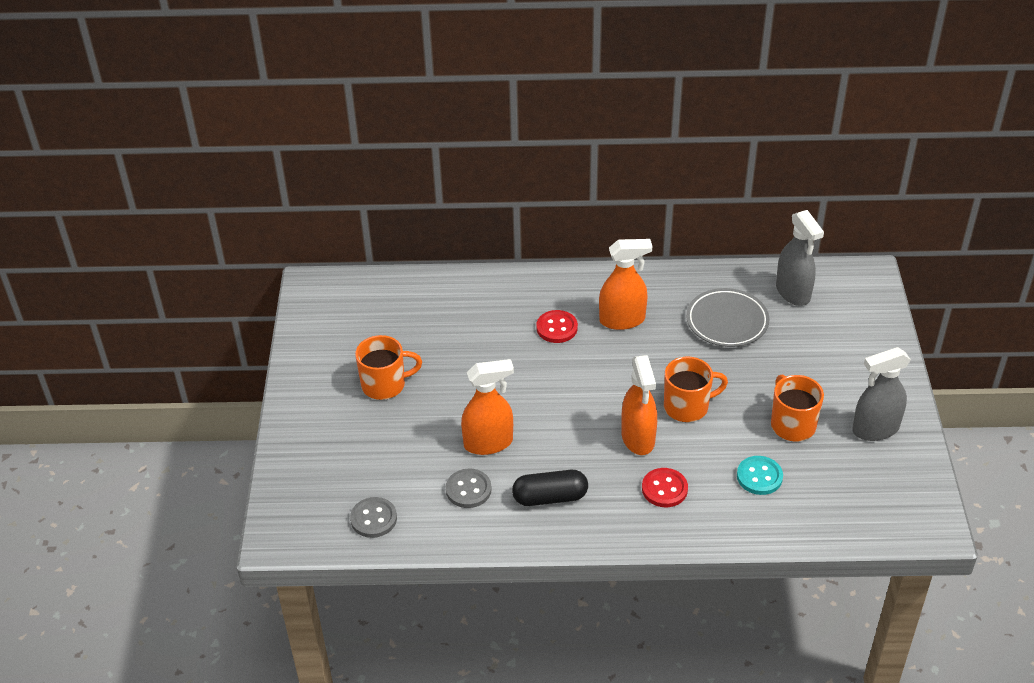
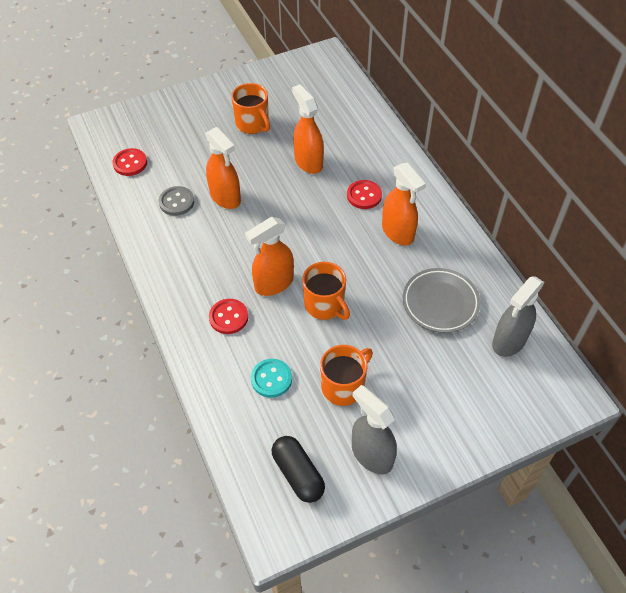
camera: 65 degrees right, 10 degrees up
grey button [350,497,397,538] -> red button [112,148,147,176]
black capsule [512,470,588,506] -> black capsule moved to [272,436,325,503]
none -> orange spray bottle [292,84,324,174]

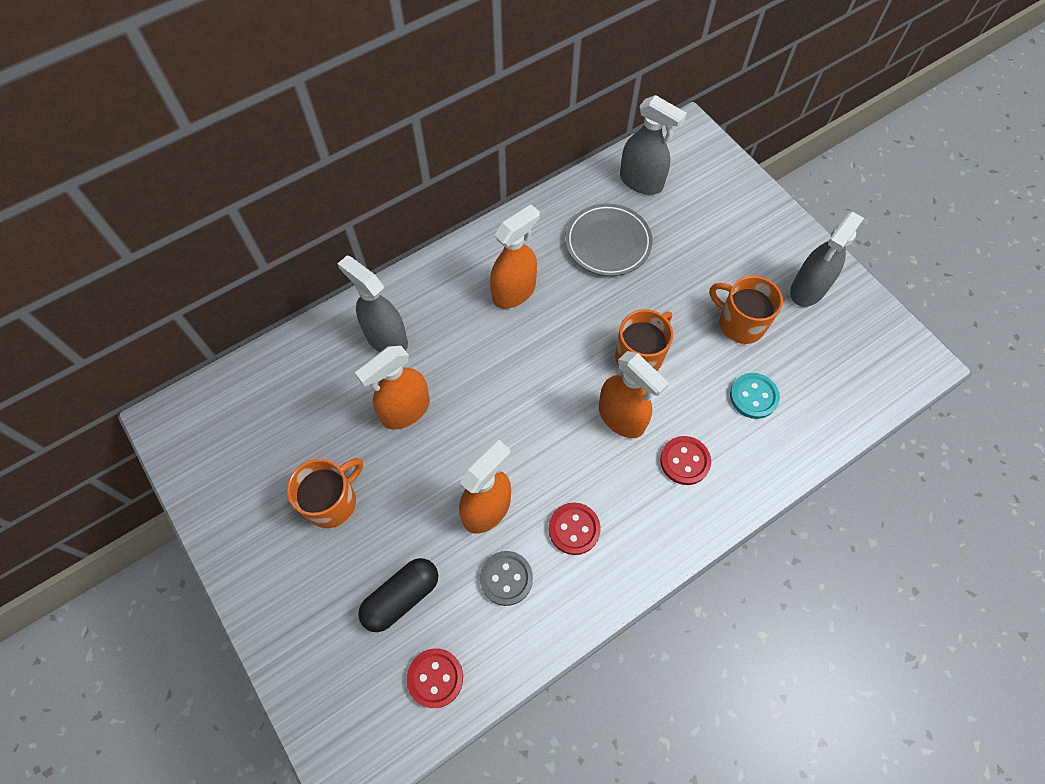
camera: 100 degrees left, 10 degrees up
black capsule [272,436,325,503] -> black capsule moved to [358,558,438,632]
red button [347,180,382,209] -> red button moved to [549,503,601,555]
none -> grey spray bottle [337,256,408,352]

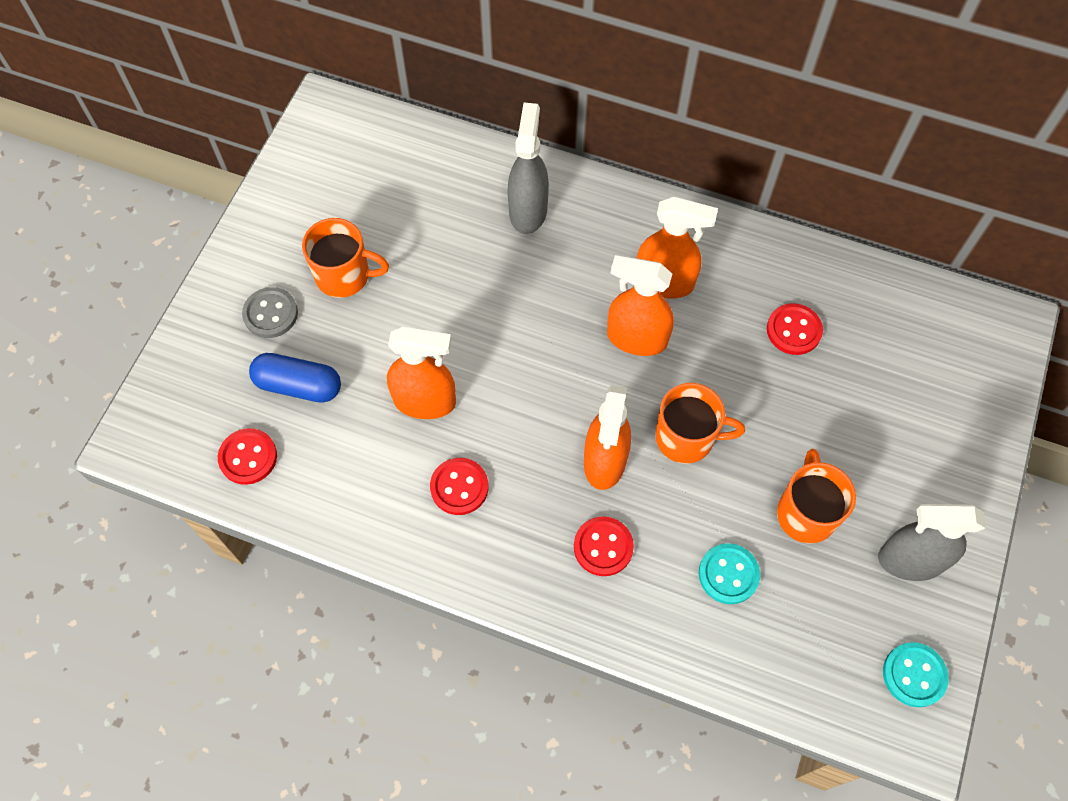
camera: 55 degrees right, 0 degrees up
orange spray bottle [355,346,430,430] -> orange spray bottle moved to [607,255,674,356]
black capsule [358,558,438,632] -> blue capsule [249,353,341,403]
grey button [480,551,533,606] -> grey button moved to [242,287,298,338]
grey plate [565,203,652,276] -> red button [767,303,823,355]
grey spray bottle [620,95,687,195] -> none
none -> turquoise button [883,642,949,707]

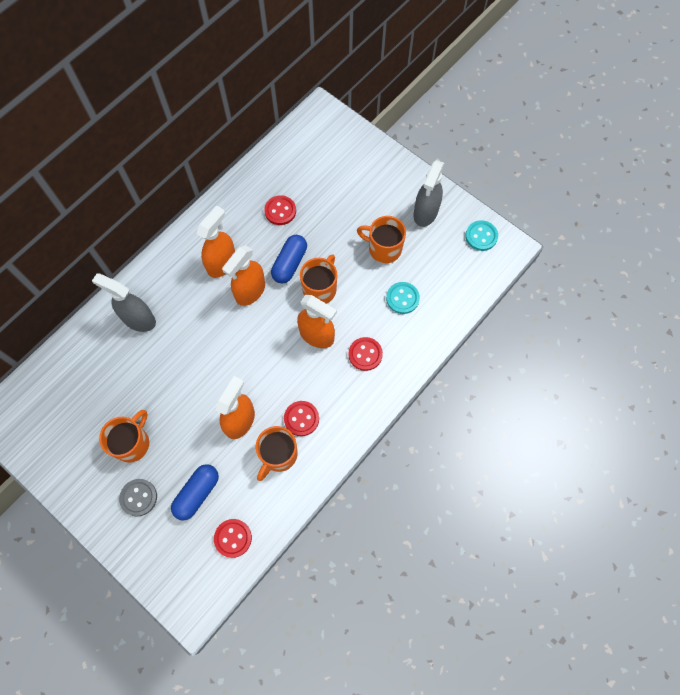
camera: 70 degrees left, 5 degrees up
none -> orange mug [256,426,298,481]
none -> blue capsule [271,235,307,283]

